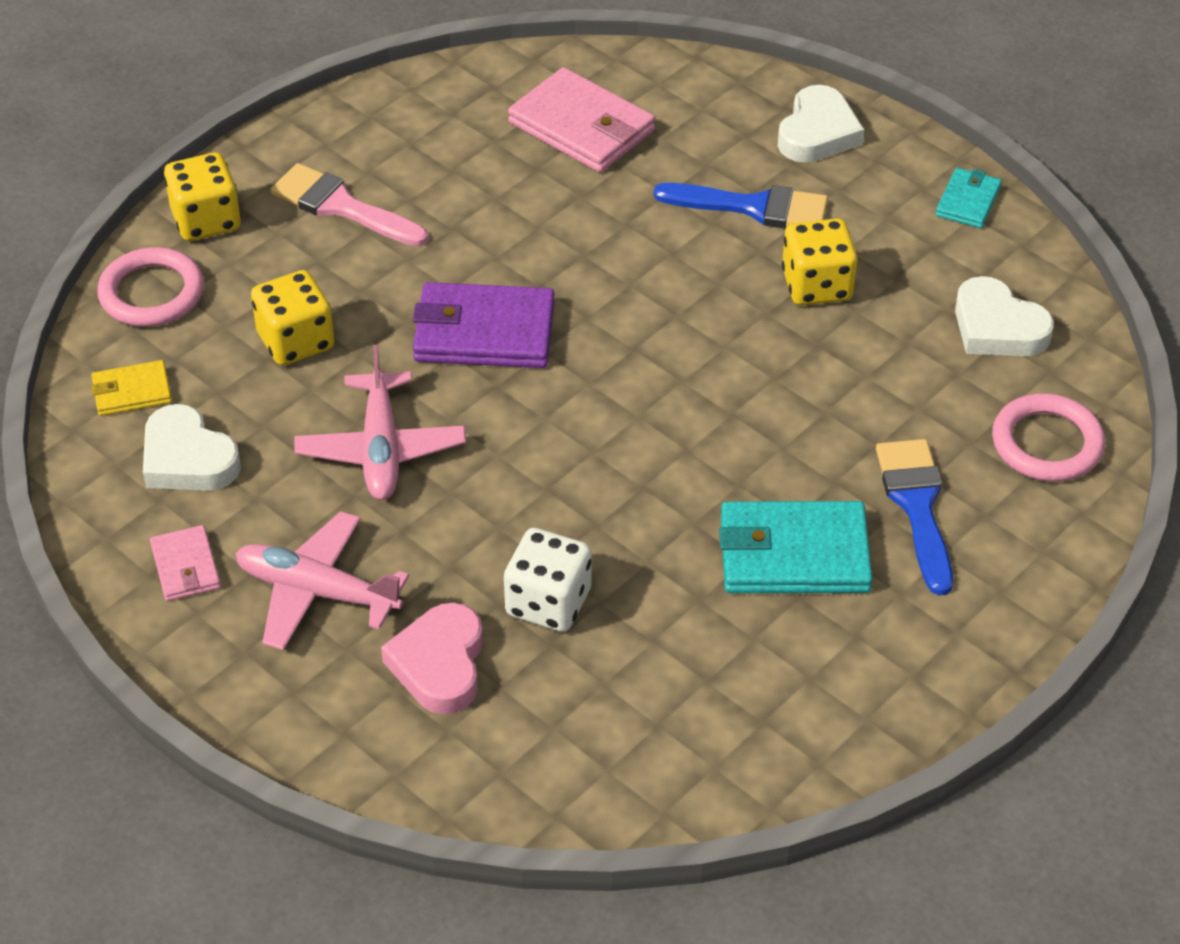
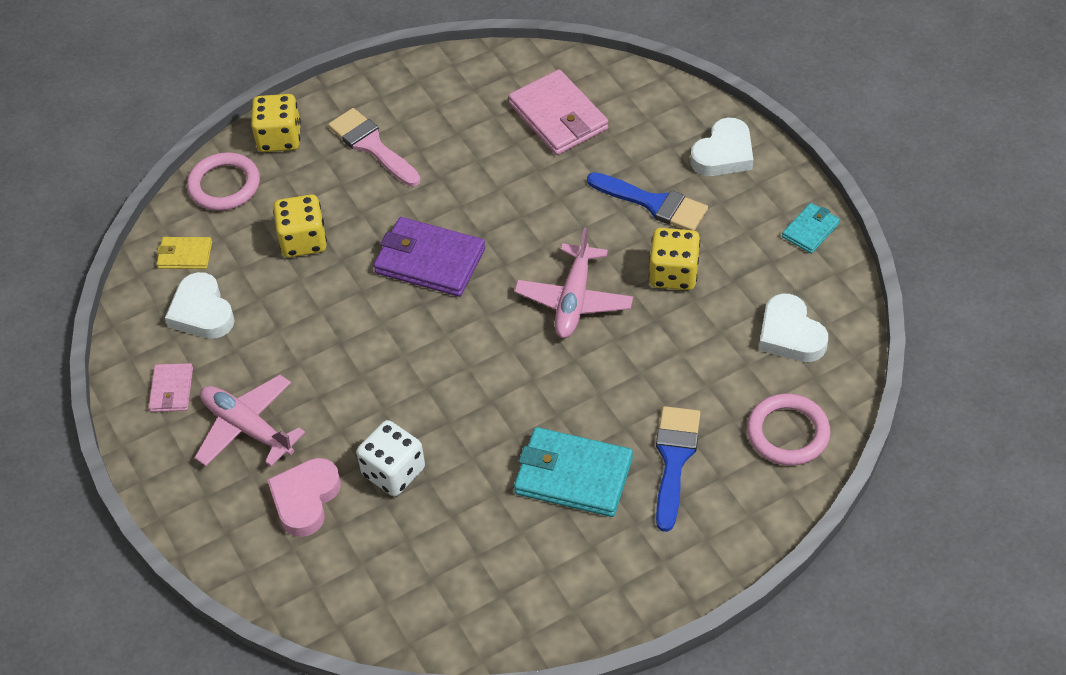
camera: 20 degrees right, 5 degrees up
pink plane [294,345,466,500] -> pink plane moved to [514,227,633,338]

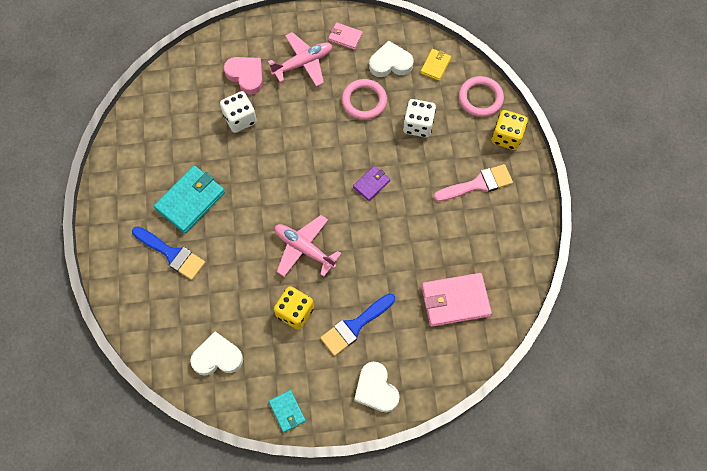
camera: 110 degrees right, 15 degrees up
yellow dice [273,194,327,258] -> white dice [403,99,436,138]
purple wallet [373,217,485,297] -> purple wallet [353,166,390,201], size x0.54
pink ring [747,394,830,466] -> pink ring moved to [342,79,387,120]

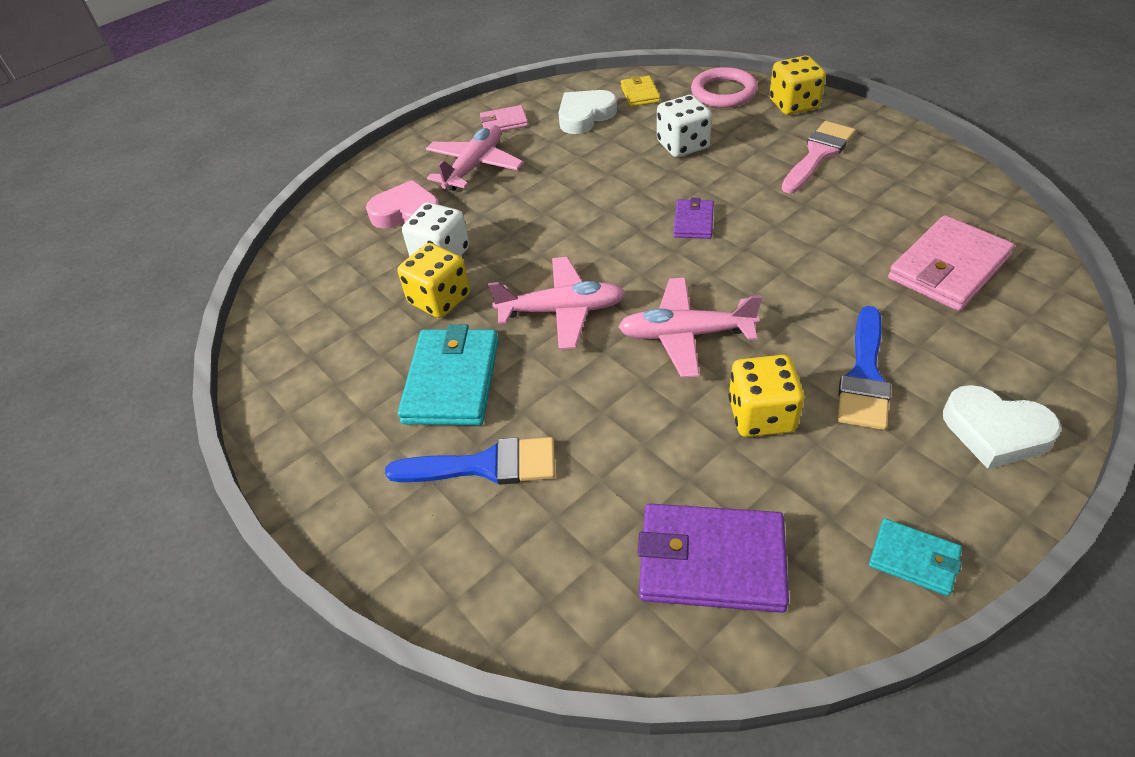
camera: 30 degrees left, 20 degrees down
white heart [190,331,243,376] -> purple wallet [637,504,789,613]
pink ring [342,79,387,120] -> none
none -> yellow dice [398,243,470,318]
none -> pink plane [488,257,625,350]

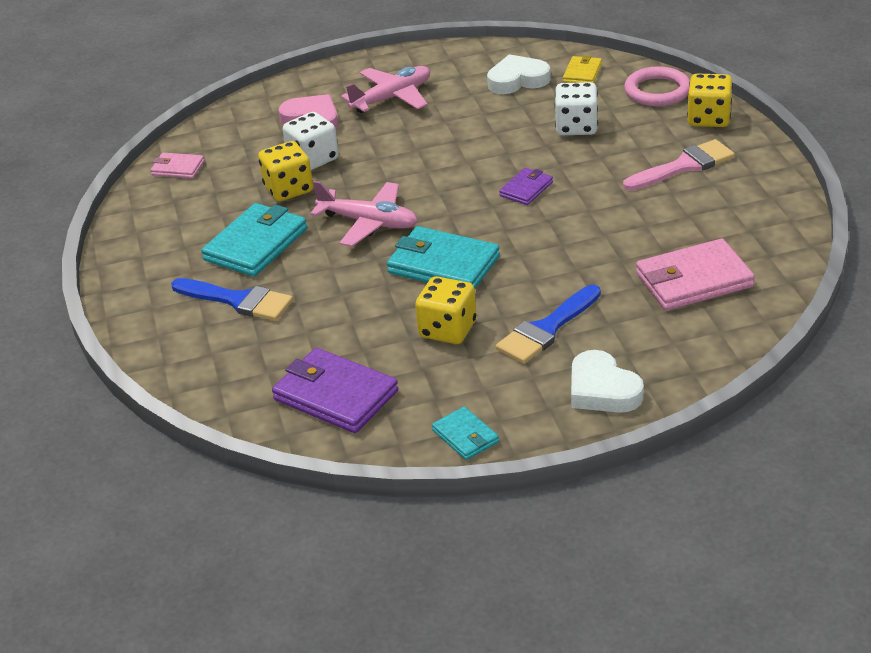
camera: 25 degrees right, 10 degrees down
pink wallet [480,105,528,131] -> pink wallet moved to [150,153,204,178]
pink plane [618,278,762,378] -> turquoise wallet [387,226,500,289]

